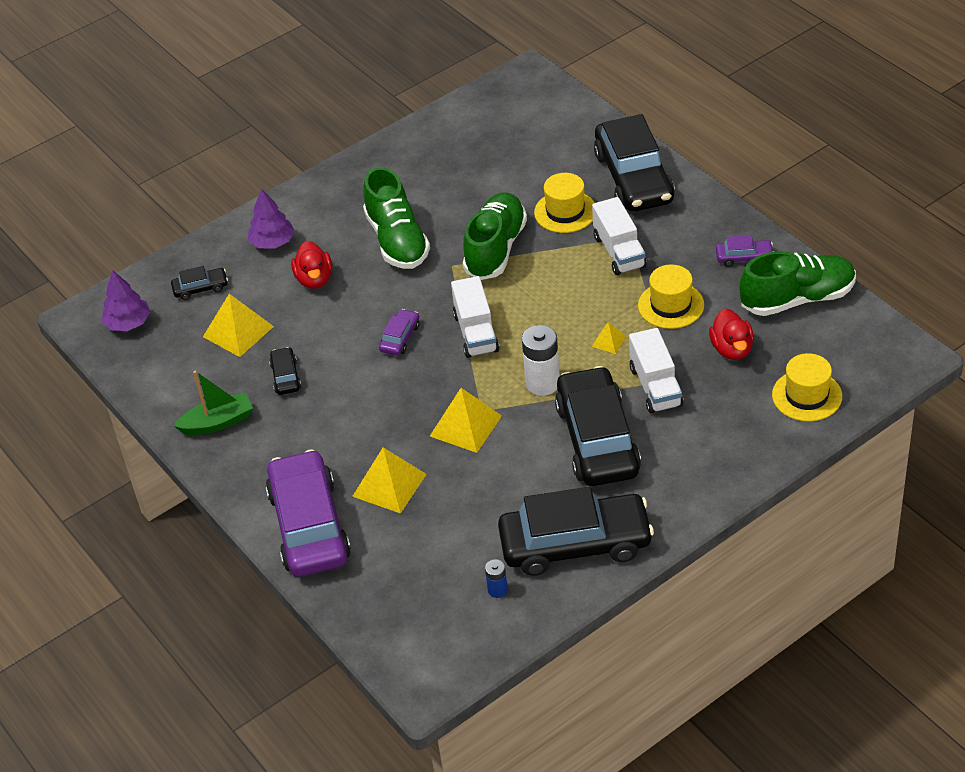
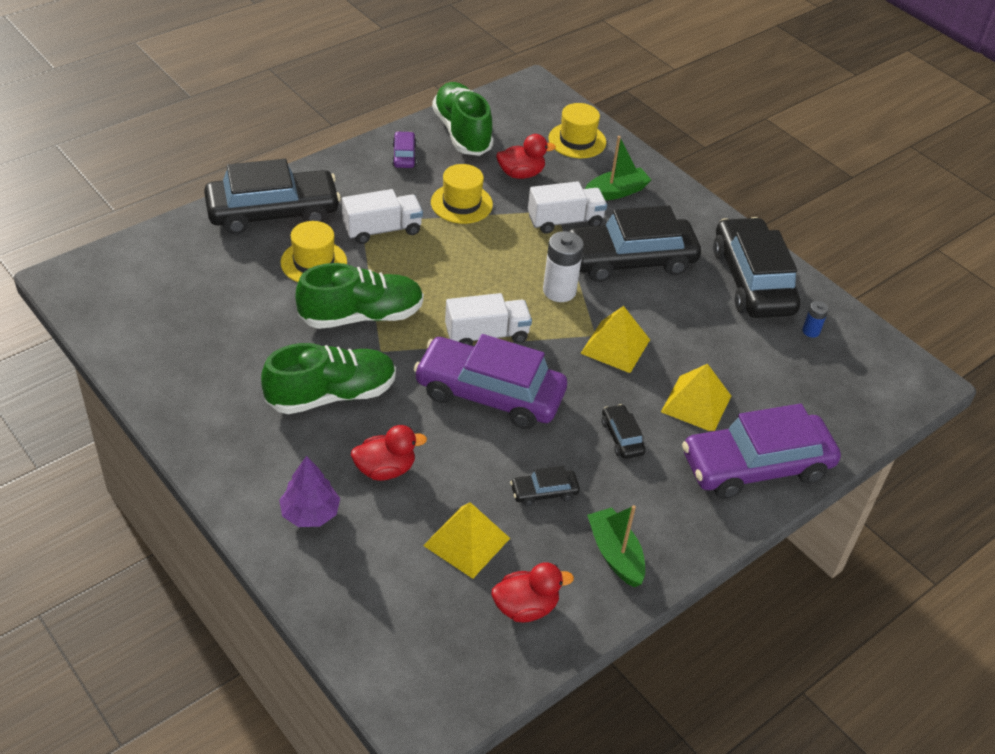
camera: 100 degrees left, 0 degrees up
purple tree [102,270,150,331] -> none
black car [171,266,228,300] -> black car moved to [602,404,645,459]
purple car [379,309,419,356] -> purple car [414,334,567,429], size x2.33
green shoe [463,192,527,280] -> green shoe turned 150 degrees clockwise [296,263,424,329]
yellow pyramid [592,322,626,354] -> none
none -> red duck [492,562,574,623]
none -> green boat [585,136,651,200]

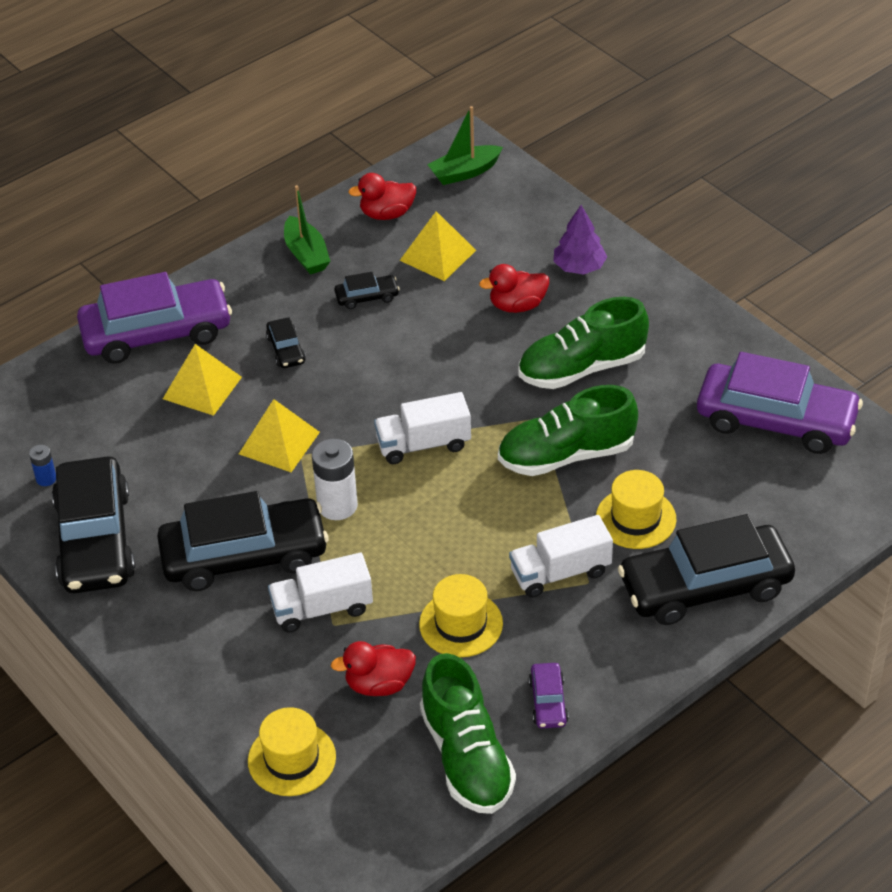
camera: 175 degrees left, 0 degrees up
purple car [414,334,567,429] -> purple car moved to [697,352,863,454]
green boat [585,136,651,200] -> green boat moved to [427,106,503,185]

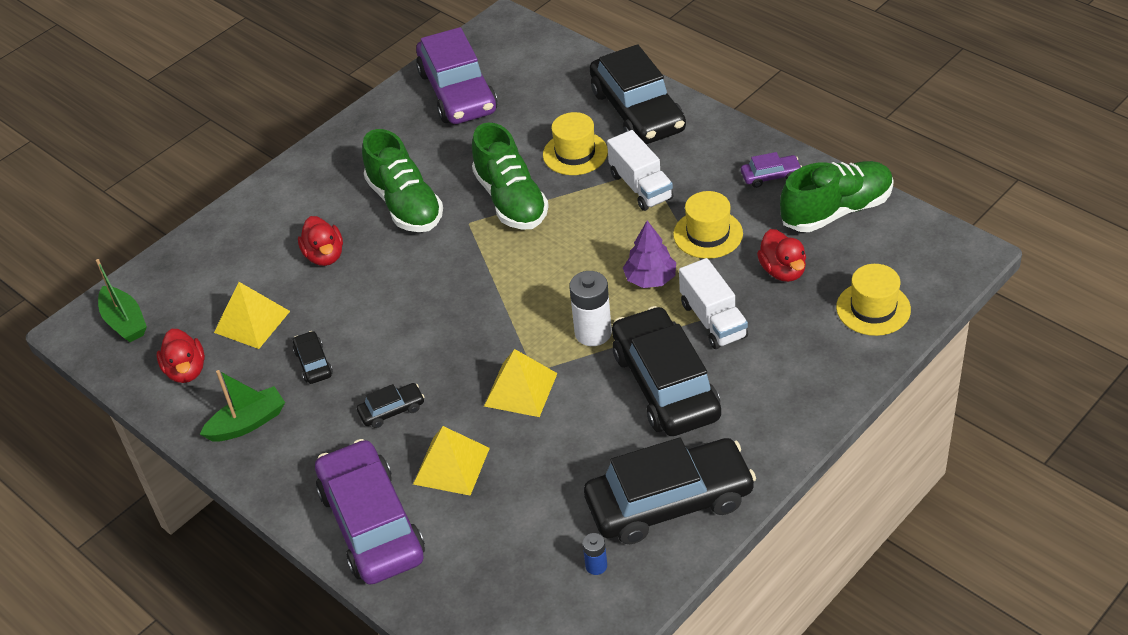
camera: 95 degrees left, 0 degrees up
white truck [374,392,471,464] -> none
purple tree [553,205,607,274] -> purple tree moved to [623,221,676,288]
purple car [697,352,863,454] -> purple car turned 150 degrees clockwise [416,27,498,124]

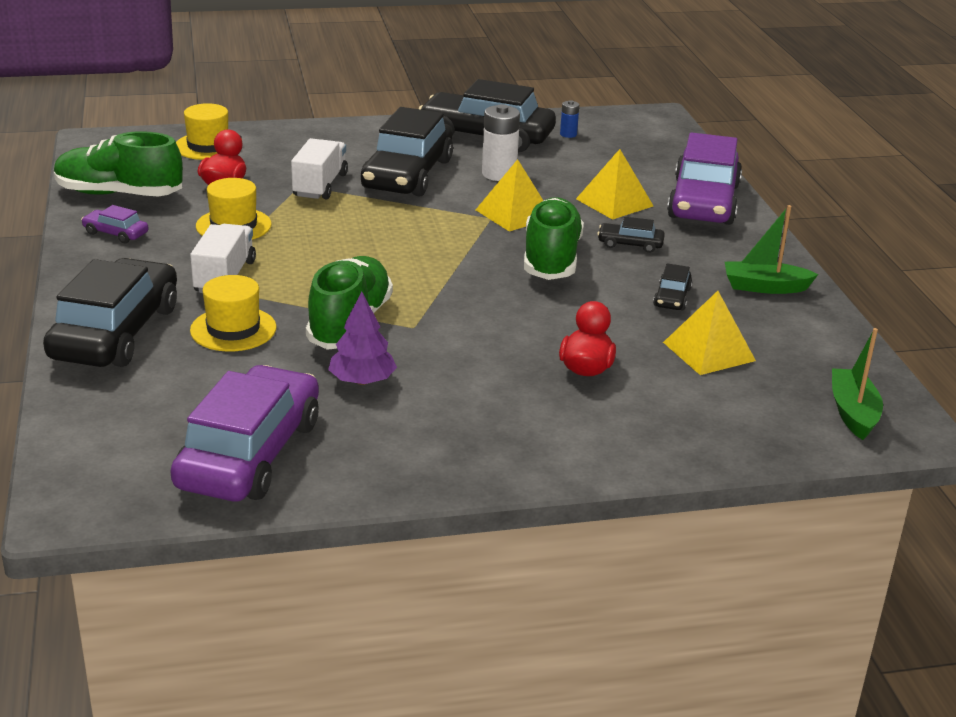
camera: 150 degrees left, 15 degrees down
red duck [157,329,205,383] -> none
green shoe [362,129,443,232] -> green shoe moved to [524,197,584,280]
white battery [569,271,612,346] -> white battery moved to [482,104,520,181]
purple tree [623,221,676,288] -> purple tree moved to [328,292,397,385]

